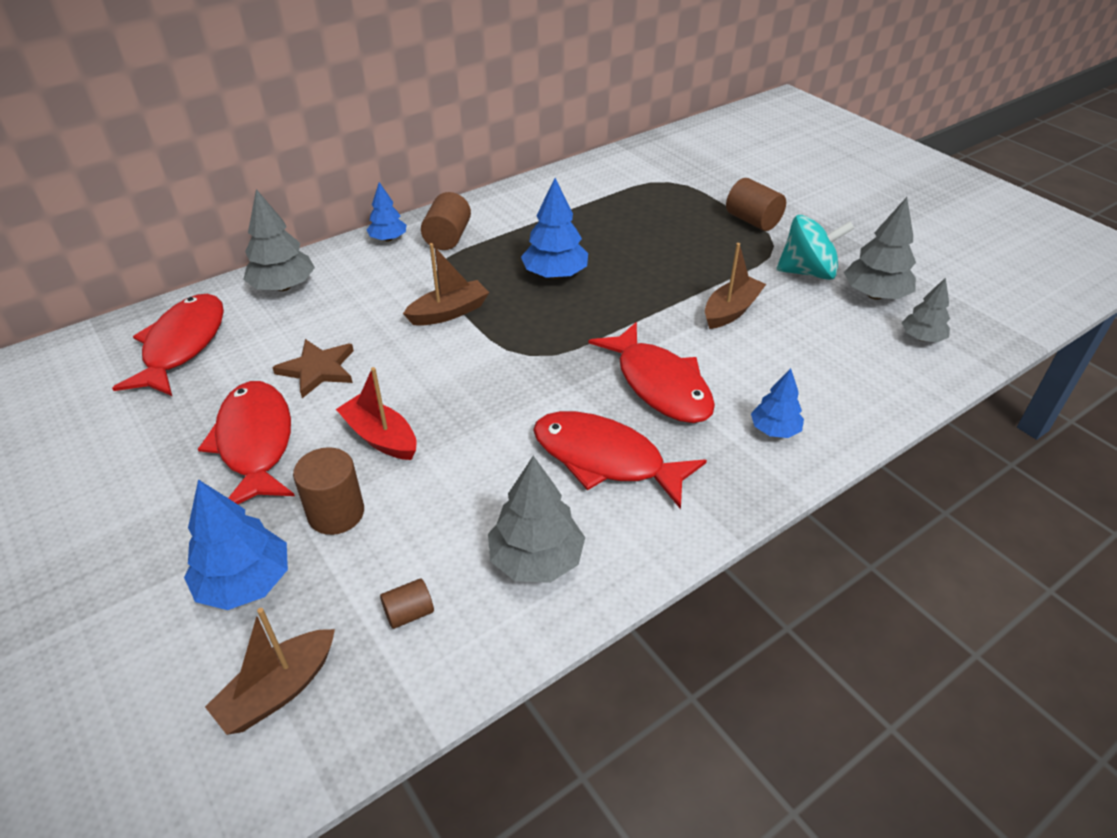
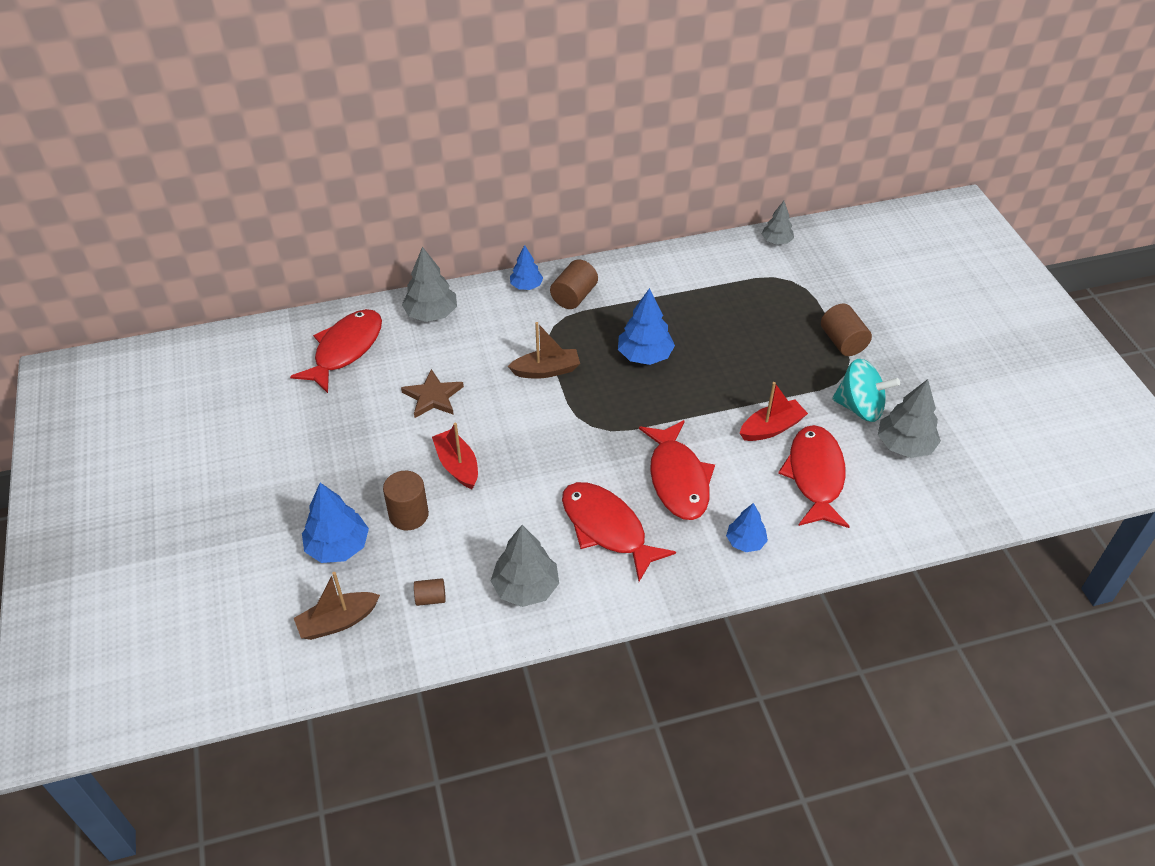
camera: 20 degrees right, 5 degrees up
red fish [198,381,295,504] -> red fish moved to [778,425,850,528]
brown boat [705,243,766,329] -> red boat [740,382,808,441]
grey tree [901,278,950,342] -> grey tree moved to [762,201,794,245]

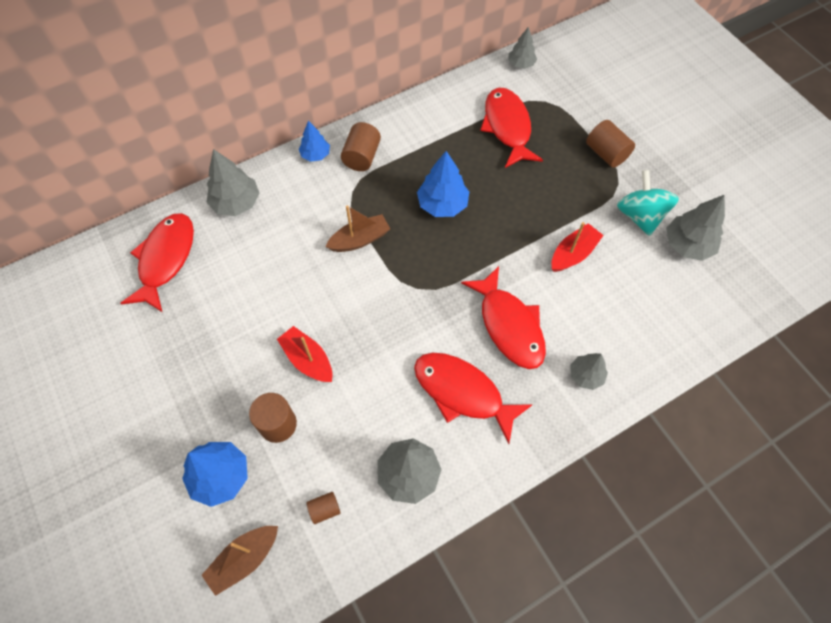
camera: 15 degrees left, 15 degrees up
brown star [401,369,464,418] -> none
blue tree [726,503,768,552] -> grey tree [570,353,608,390]
red fish [778,425,850,528] -> red fish moved to [480,88,543,168]
turquoise spinning top [832,359,900,422] -> turquoise spinning top turned 105 degrees counterclockwise [617,170,679,236]

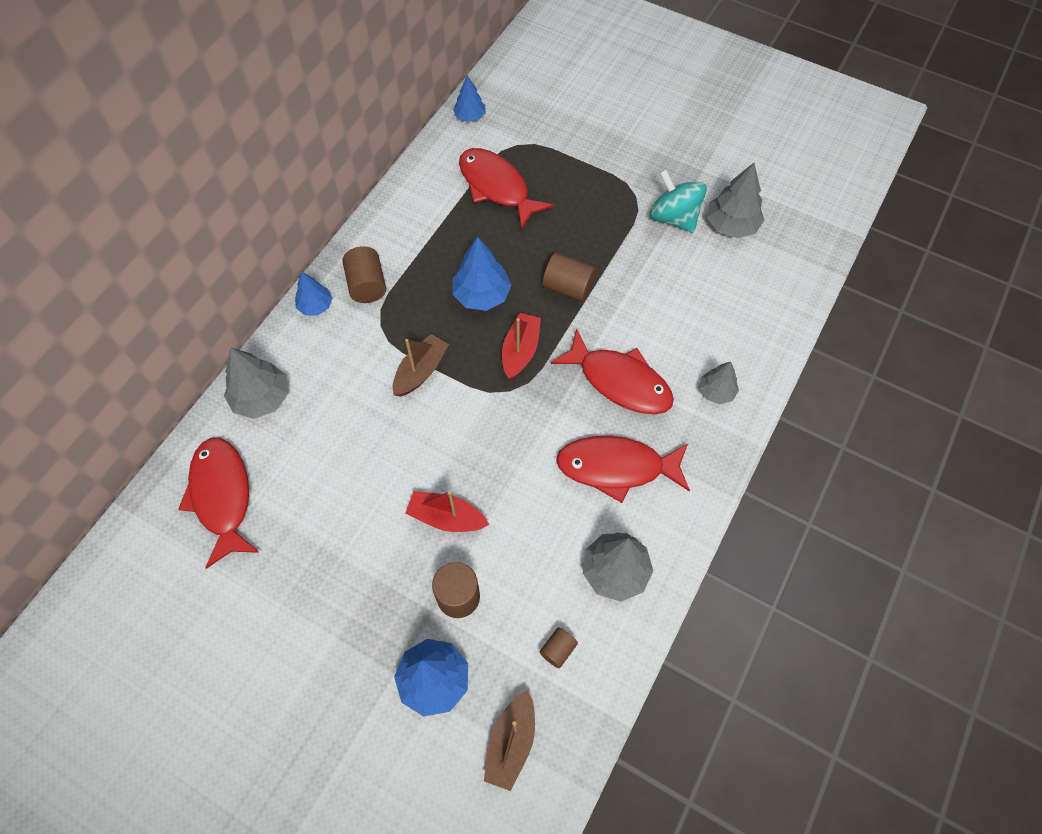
camera: 30 degrees left, 0 degrees up
grey tree [508,27,537,69] -> blue tree [453,75,486,122]
red boat [552,222,604,272] -> red boat moved to [502,313,541,379]
brown cylinder [586,120,635,168] -> brown cylinder moved to [543,253,596,301]

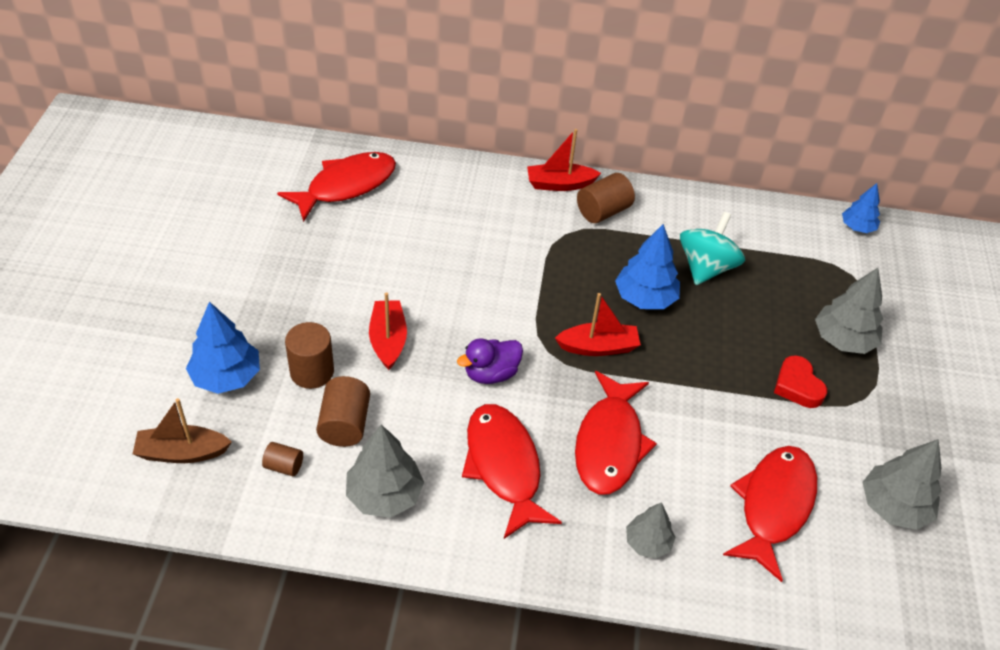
camera: 65 degrees right, 15 degrees down
grey tree [224,347,288,419] -> grey tree moved to [815,268,883,354]
blue tree [295,272,332,315] -> red boat [527,129,601,191]
brown boat [393,334,449,397] -> none
red fish [459,148,554,230] -> red fish moved to [723,446,817,582]
brown cylinder [543,253,596,301] -> brown cylinder moved to [316,376,370,447]
turquoise spinning top [650,169,707,233] -> turquoise spinning top moved to [680,212,745,285]
none -> purple duck [457,338,523,384]
none -> red heart [774,355,827,408]

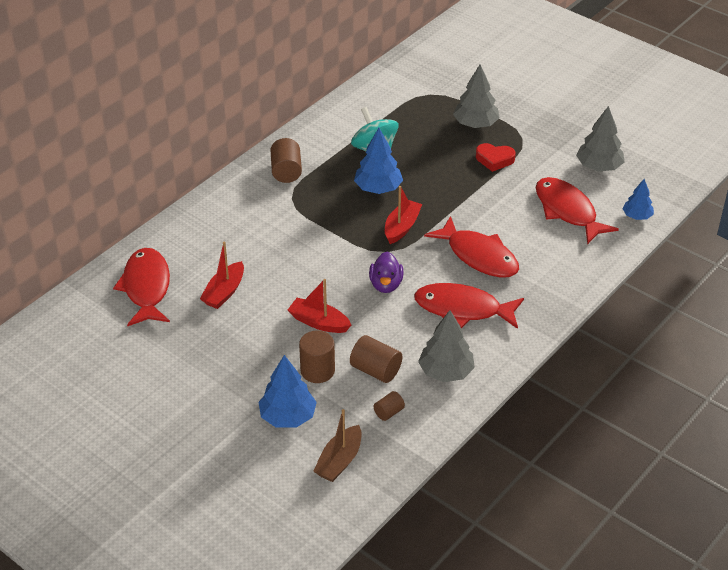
camera: 55 degrees left, 5 degrees down
red boat [527,129,601,191] -> red boat moved to [200,242,244,309]
grey tree [626,502,676,559] -> none
blue tree [842,183,880,233] -> blue tree moved to [622,179,654,220]

